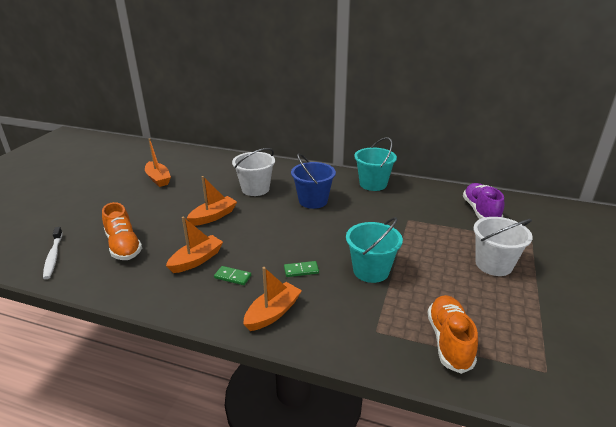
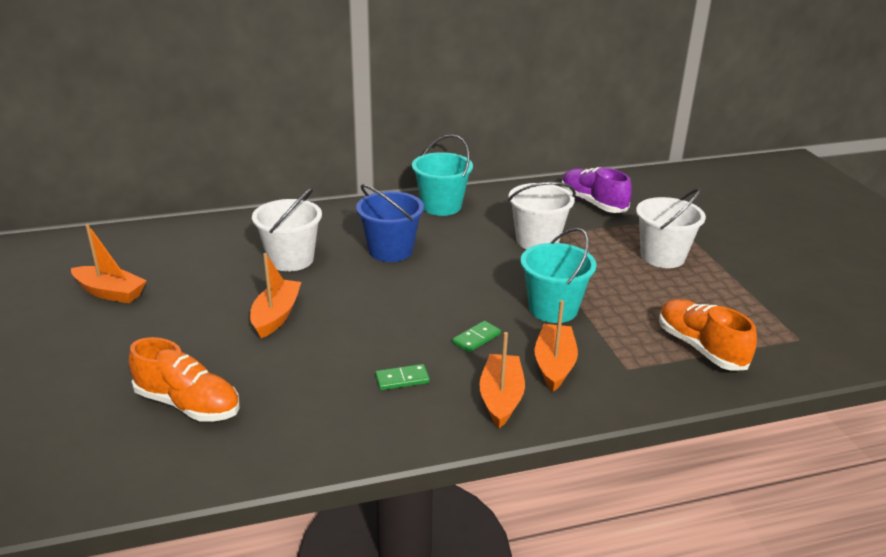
camera: 35 degrees left, 0 degrees up
white toothbrush [43,227,63,279] -> none
orange boat [166,217,223,273] -> orange boat moved to [534,300,578,392]
none -> white bucket [508,182,576,249]

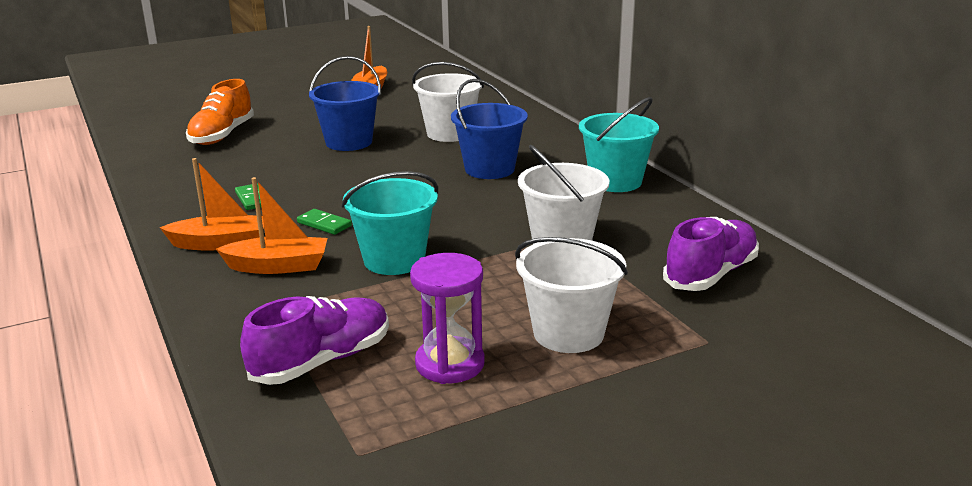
camera: 80 degrees right, 5 degrees down
orange boat [250,253,301,338] -> blue bucket [309,56,381,151]
orange shoe [659,299,757,371] -> purple shoe [240,296,389,385]
none -> purple hourglass [410,253,485,384]

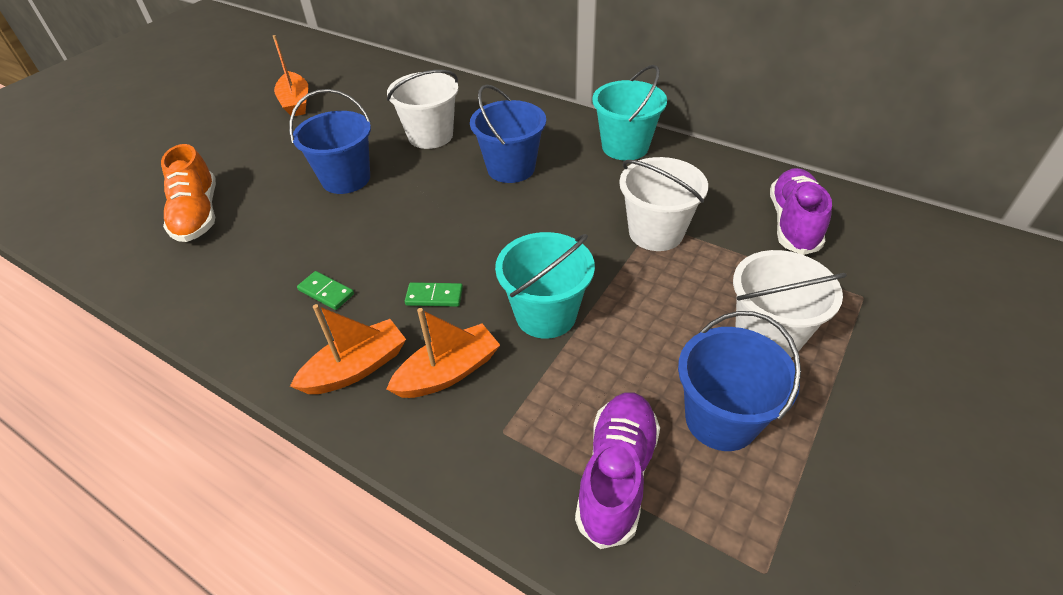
camera: 30 degrees left, 20 degrees up
purple hourglass [410,253,485,384] -> blue bucket [678,311,801,451]

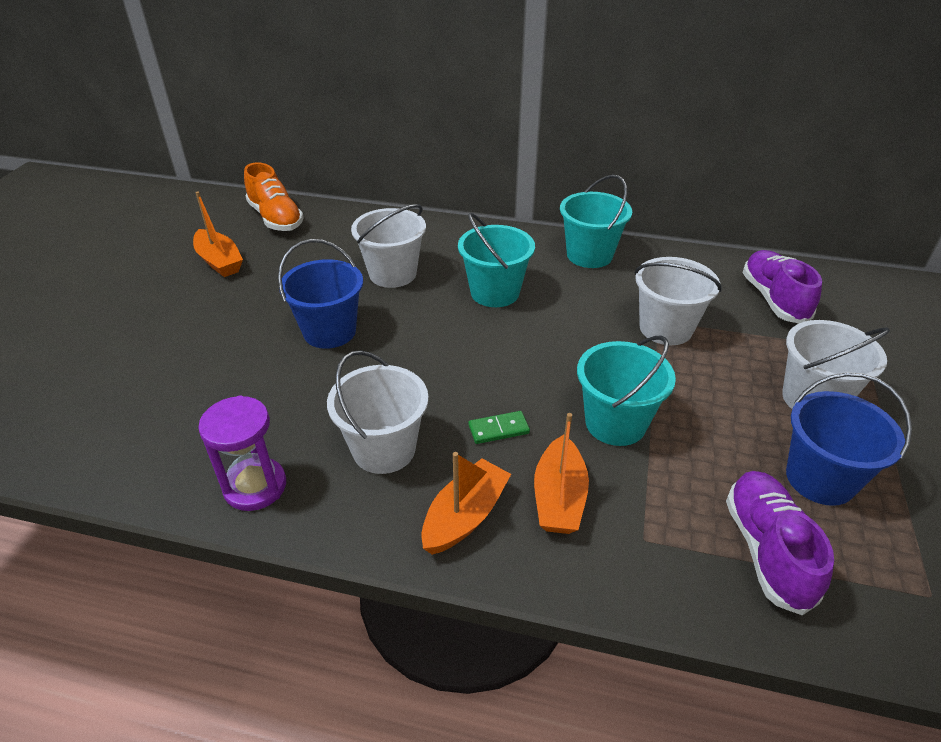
camera: 20 degrees left, 5 degrees down
orange shoe [161,144,216,242] -> orange shoe moved to [244,162,304,231]
green domino [297,271,354,310] -> white bucket [327,350,428,474]
orange boat [386,308,500,398] -> orange boat turned 150 degrees clockwise [534,413,589,534]
blue bucket [470,84,546,183] -> turquoise bucket [458,213,535,307]
none -> purple hourglass [198,396,286,511]

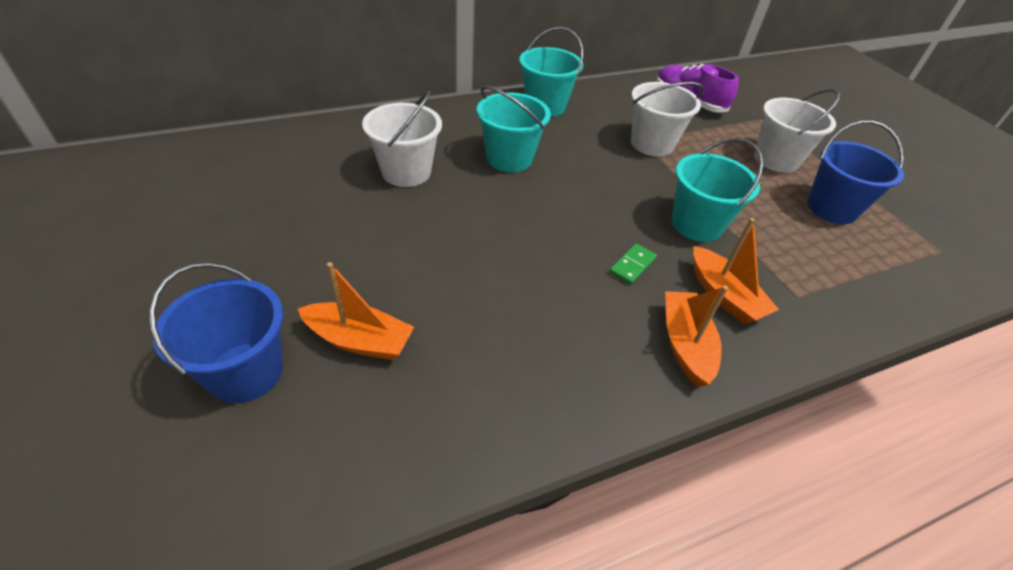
camera: 40 degrees left, 5 degrees up
orange boat [193,191,243,277] -> orange boat moved to [297,262,414,360]
purple hourglass [198,396,286,511] -> none
orange shoe [244,162,304,231] -> none
blue bucket [278,239,363,349] -> blue bucket moved to [149,262,283,403]
white bucket [327,350,428,474] -> none
purple shoe [726,471,834,615] -> none

